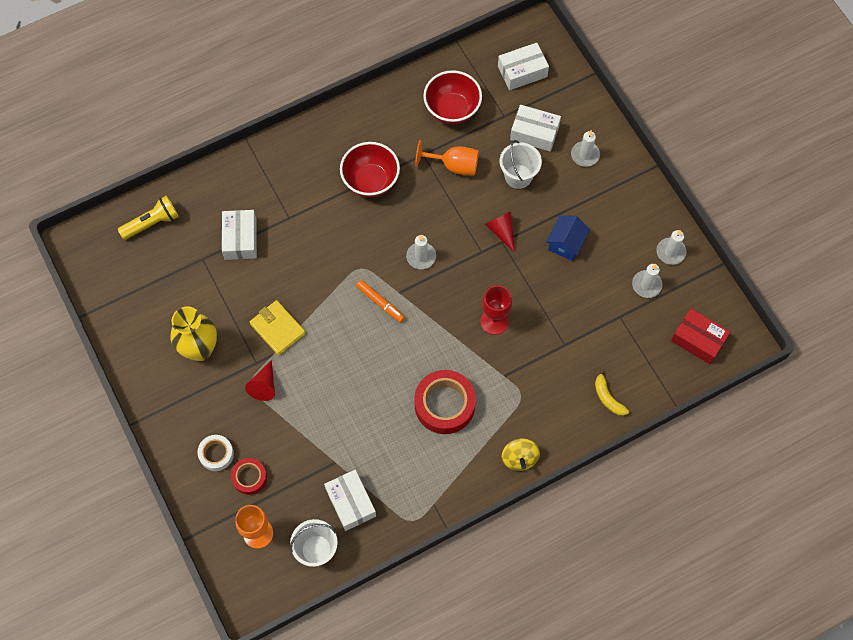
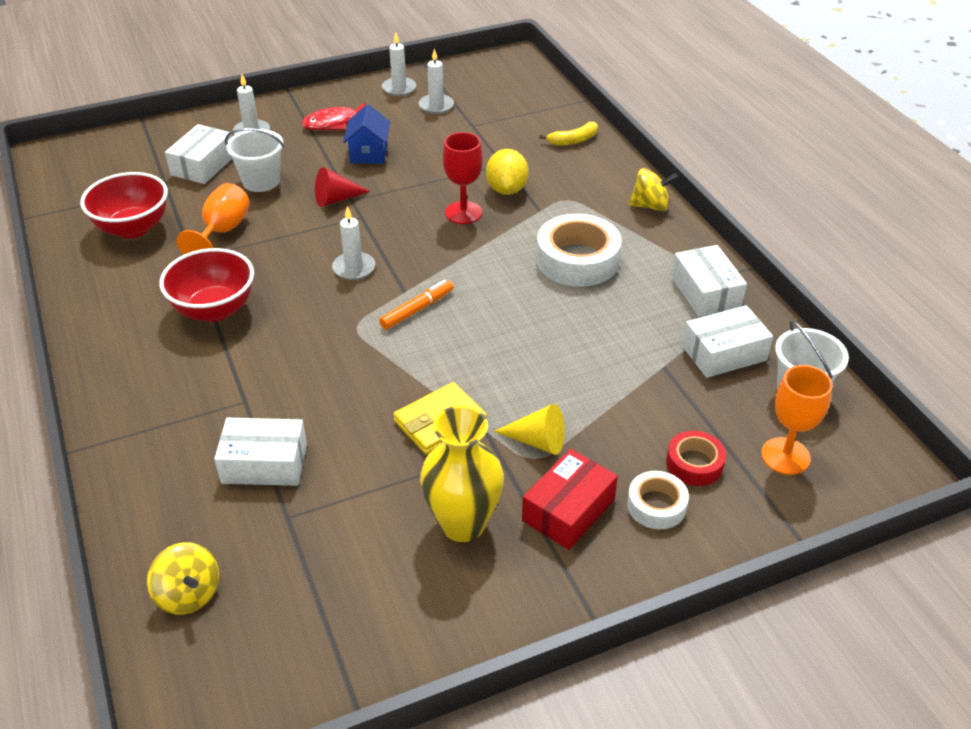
camera: 85 degrees left, 25 degrees down
yellow flashlight [118,195,179,240] -> yellow spinning top [147,542,219,615]
red cone [245,360,275,401] -> yellow cone [494,404,565,455]
red tape [414,370,476,434] -> white tape [537,214,622,287]
white box [498,43,549,90] -> white box moved to [671,245,747,317]
blue house [546,216,590,261] -> blue house turned 60 degrees clockwise [343,104,390,164]
red box [671,309,730,364] -> red box moved to [522,449,618,550]
none -> red fish [301,102,365,130]
none -> yellow lemon [486,149,529,195]

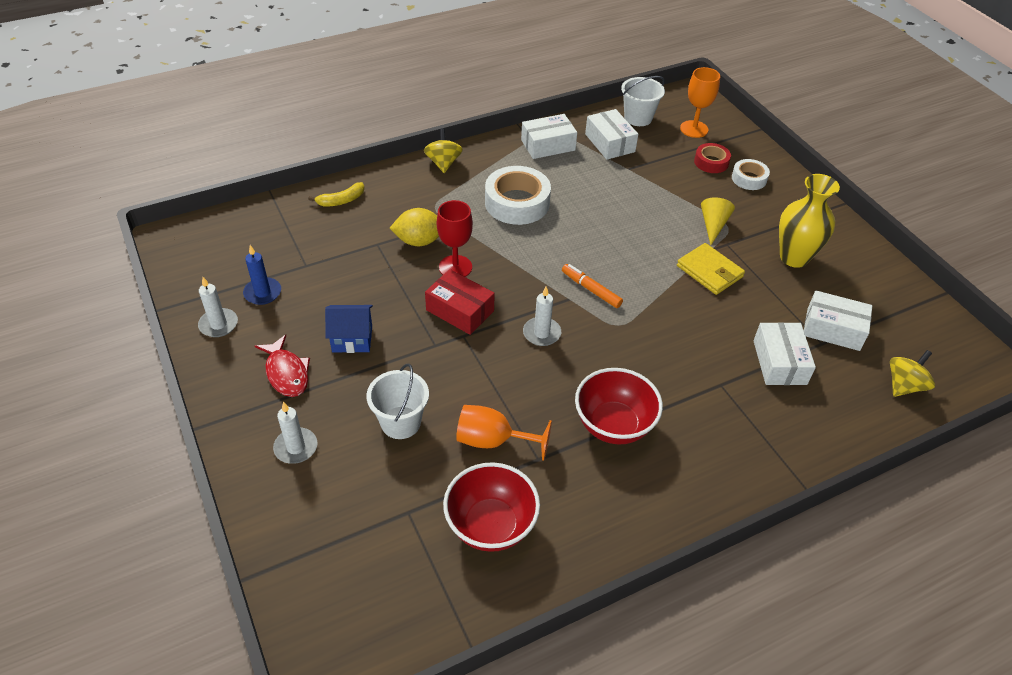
camera: 95 degrees left, 5 degrees up
white box [165,124,232,184] -> white box moved to [804,290,872,351]
red cone [315,167,370,207] -> none
white candle [419,48,454,114] -> blue candle [243,245,281,305]
red box [522,449,618,550] -> red box moved to [425,269,495,335]
yellow banana [539,122,598,146] -> yellow banana turned 90 degrees clockwise [308,182,365,207]

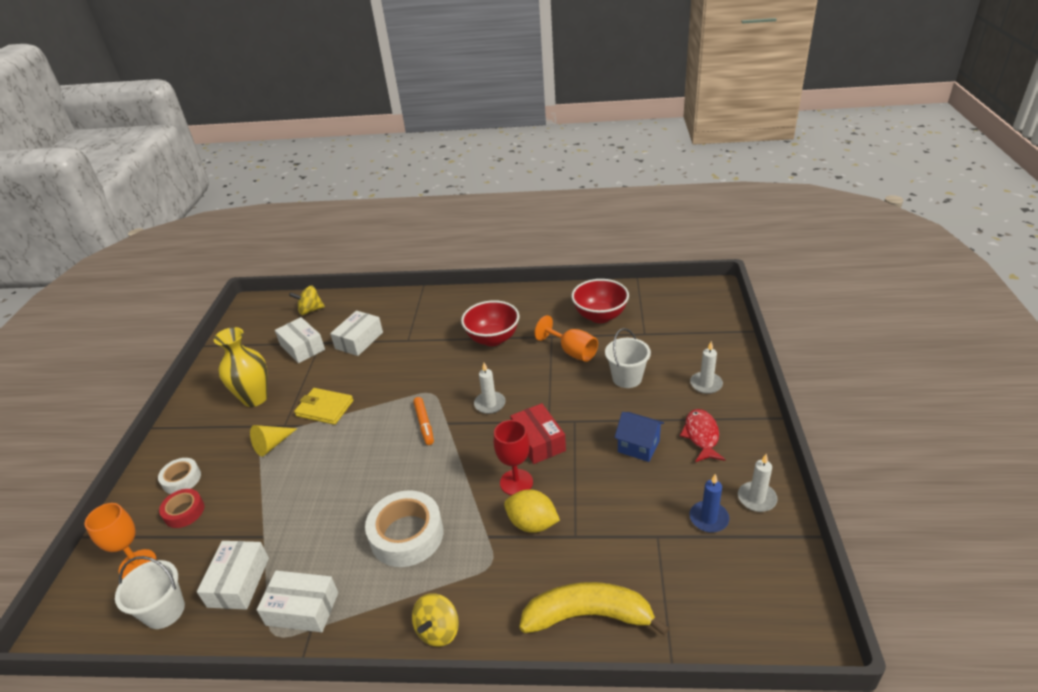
camera: 145 degrees left, 10 degrees down
yellow banana [308,182,365,207] -> yellow banana [519,582,669,636], size x1.95
yellow wallet [677,243,745,295] -> yellow wallet turned 60 degrees counterclockwise [294,388,354,425]

